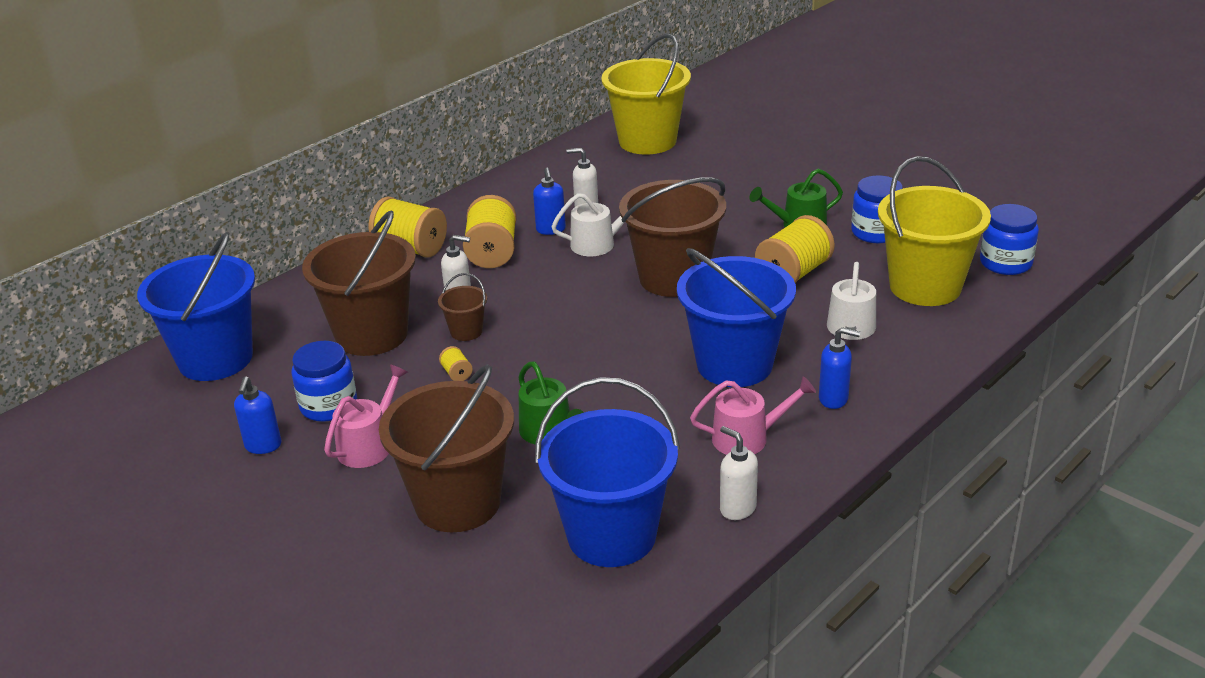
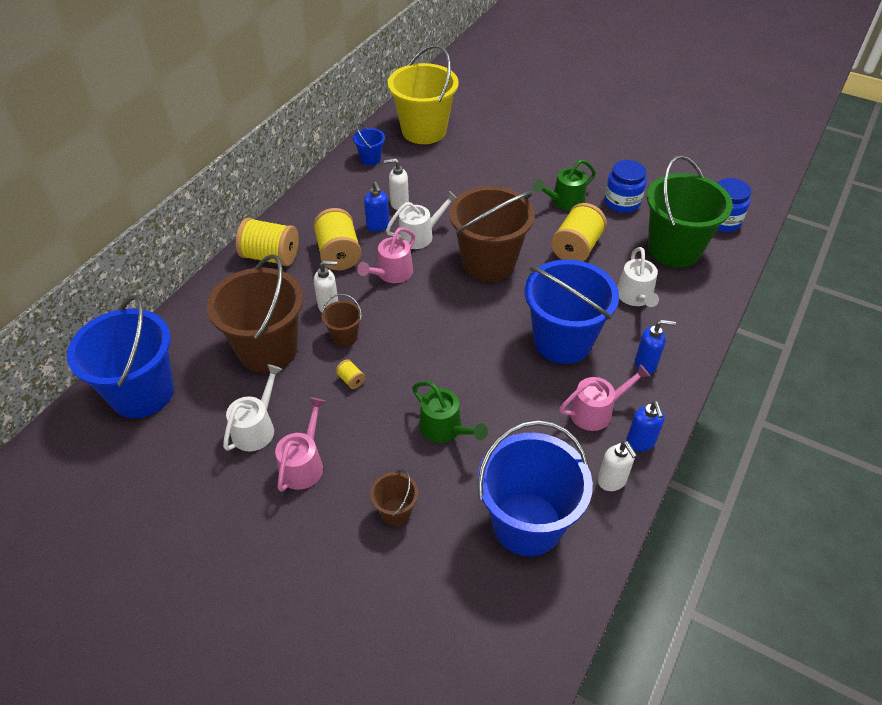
camera: 15 degrees left, 15 degrees up
blue soap dispenser [234,376,282,454] -> blue soap dispenser moved to [626,401,665,451]
blue jar [291,341,357,422] -> white watering can [223,364,283,451]
brown bucket [379,364,514,532] -> brown bucket [370,469,418,526], size x0.45
white soap dispenser [720,426,758,520] -> white soap dispenser turned 150 degrees counterclockwise [597,441,637,491]
yellow bucket [878,156,991,306] -> green bucket [647,155,733,268]
none -> blue bucket [353,123,385,165]
none -> pink watering can [357,227,415,283]

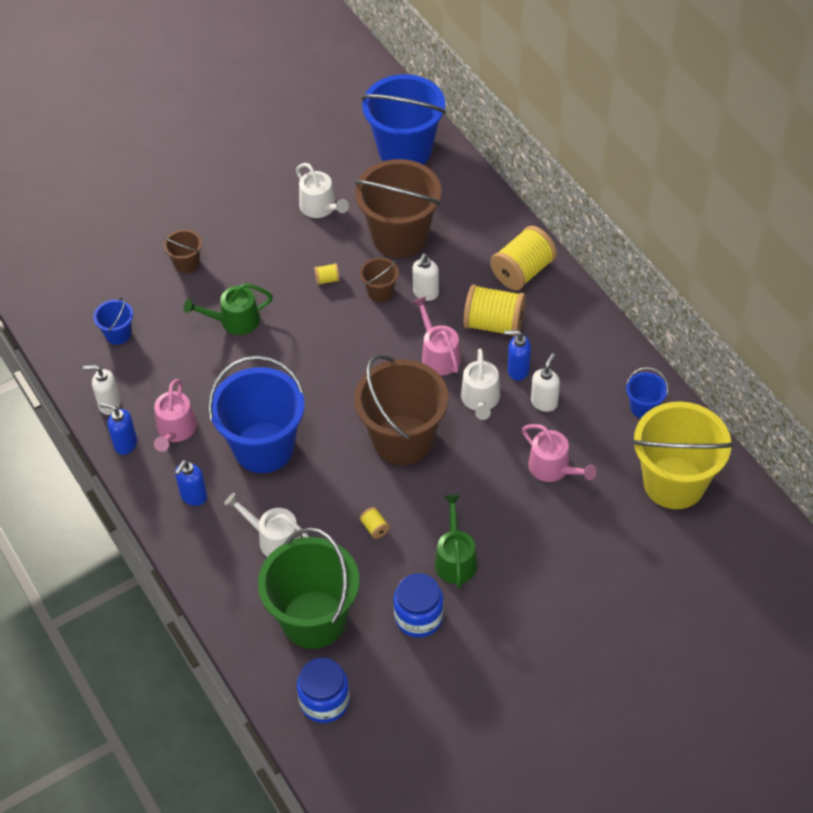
camera: 120 degrees right, 5 degrees up
pink watering can [275,397,326,492] -> pink watering can moved to [522,424,597,482]
blue bucket [478,420,593,556] -> blue bucket [94,297,133,345], size x0.45
yellow spool [551,203,607,262] -> yellow spool [360,507,390,539], size x0.43

